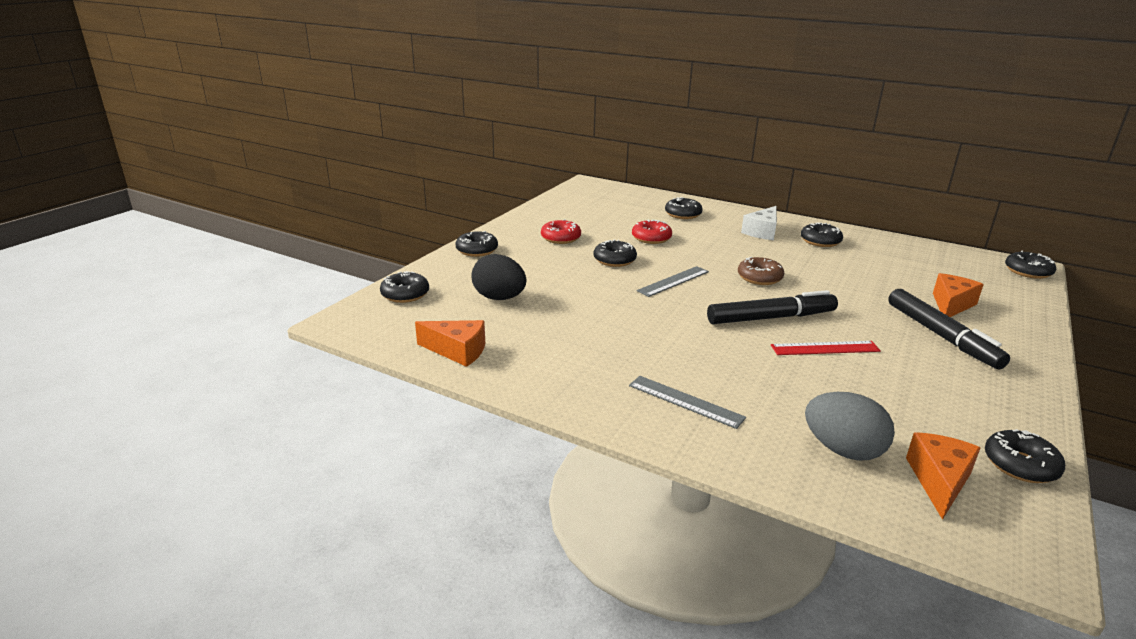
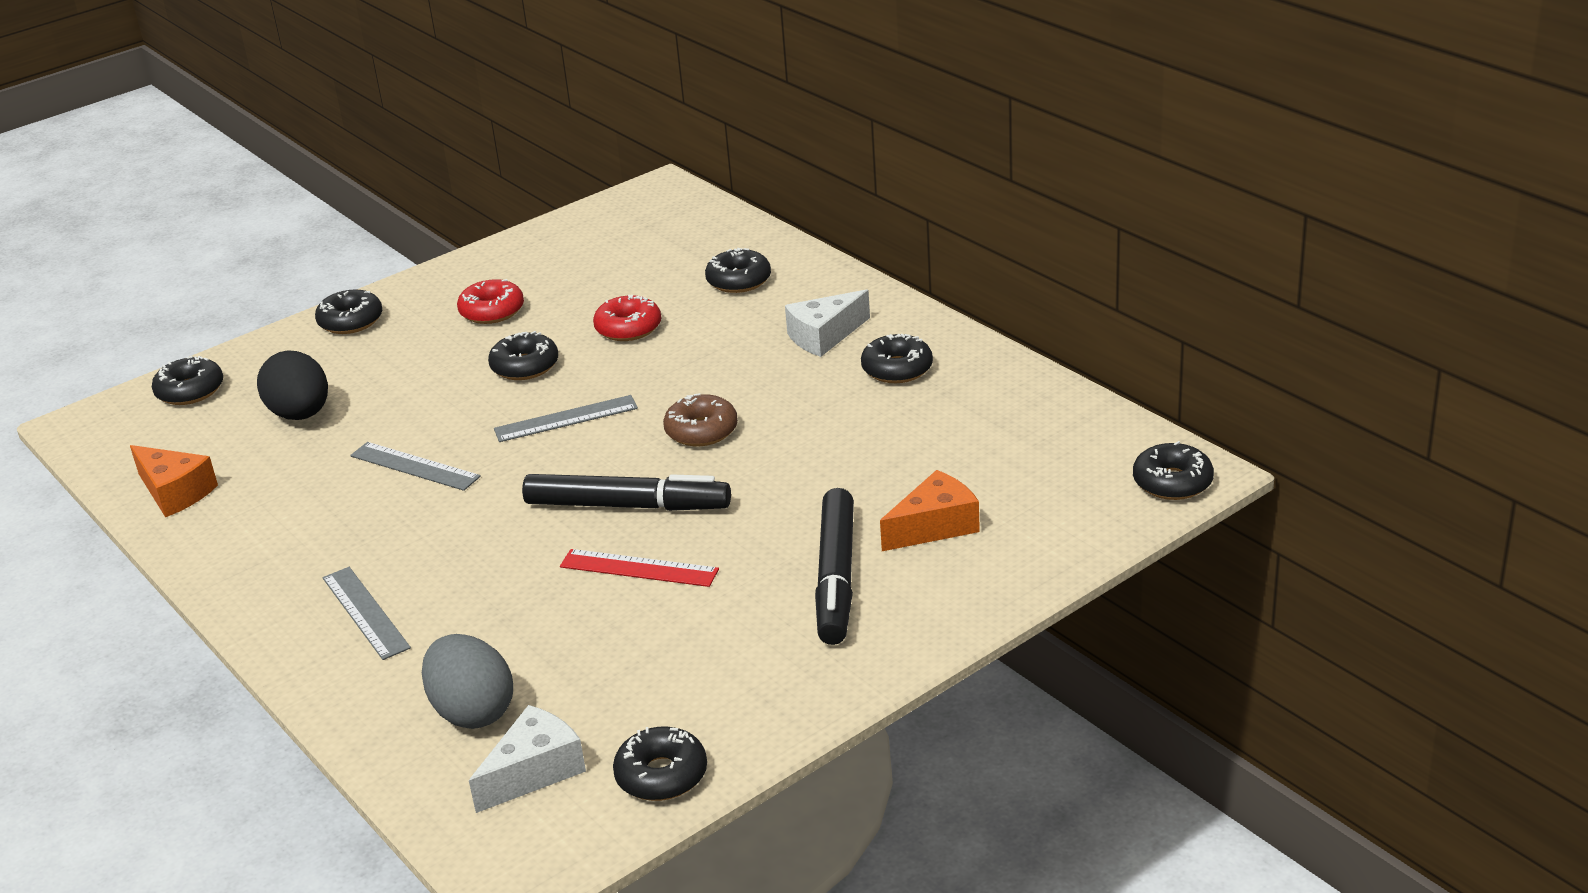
camera: 25 degrees right, 5 degrees up
orange cheese [906,432,981,520] -> white cheese [469,705,586,813]
none -> grey ruler [350,442,481,491]

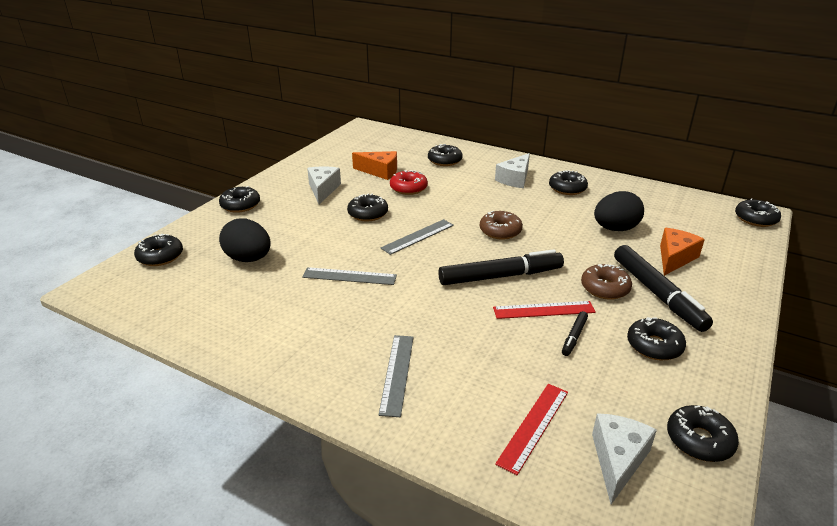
camera: 25 degrees left, 0 degrees up
orange cheese [130,445,218,517] -> orange cheese moved to [352,151,397,180]
grey ruler [322,567,411,660] -> grey ruler turned 60 degrees clockwise [379,335,414,417]
grey egg [422,634,513,729] -> red ruler [495,384,568,475]
red donut [457,279,524,324] -> white cheese [307,166,341,204]
none -> black marker [562,311,588,356]
none -> brown donut [581,264,632,300]
none -> black egg [594,191,644,231]
none -> black donut [627,317,686,360]

